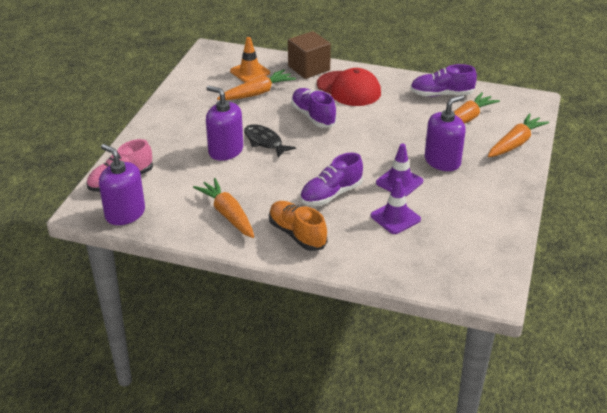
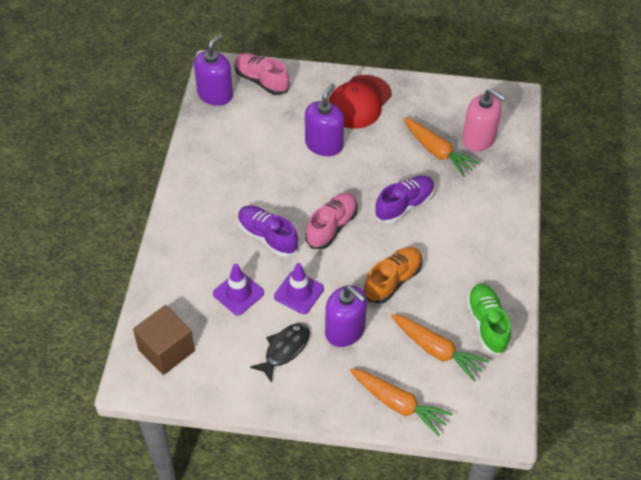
camera: 80 degrees right, 15 degrees up
orange carrot [193,178,254,238] -> none
orange traffic cone [230,37,270,83] -> pink soap dispenser [462,88,506,152]
black fish [244,124,296,158] -> black fish moved to [250,323,310,383]
orange shoe [269,201,328,251] -> orange shoe moved to [364,247,422,304]
brown cube [288,31,331,79] -> brown cube moved to [133,305,195,375]
red cap [317,68,381,106] -> red cap moved to [328,75,391,129]
purple shoe [410,64,477,97] -> green shoe [466,284,511,355]
none -> pink shoe [305,193,358,249]

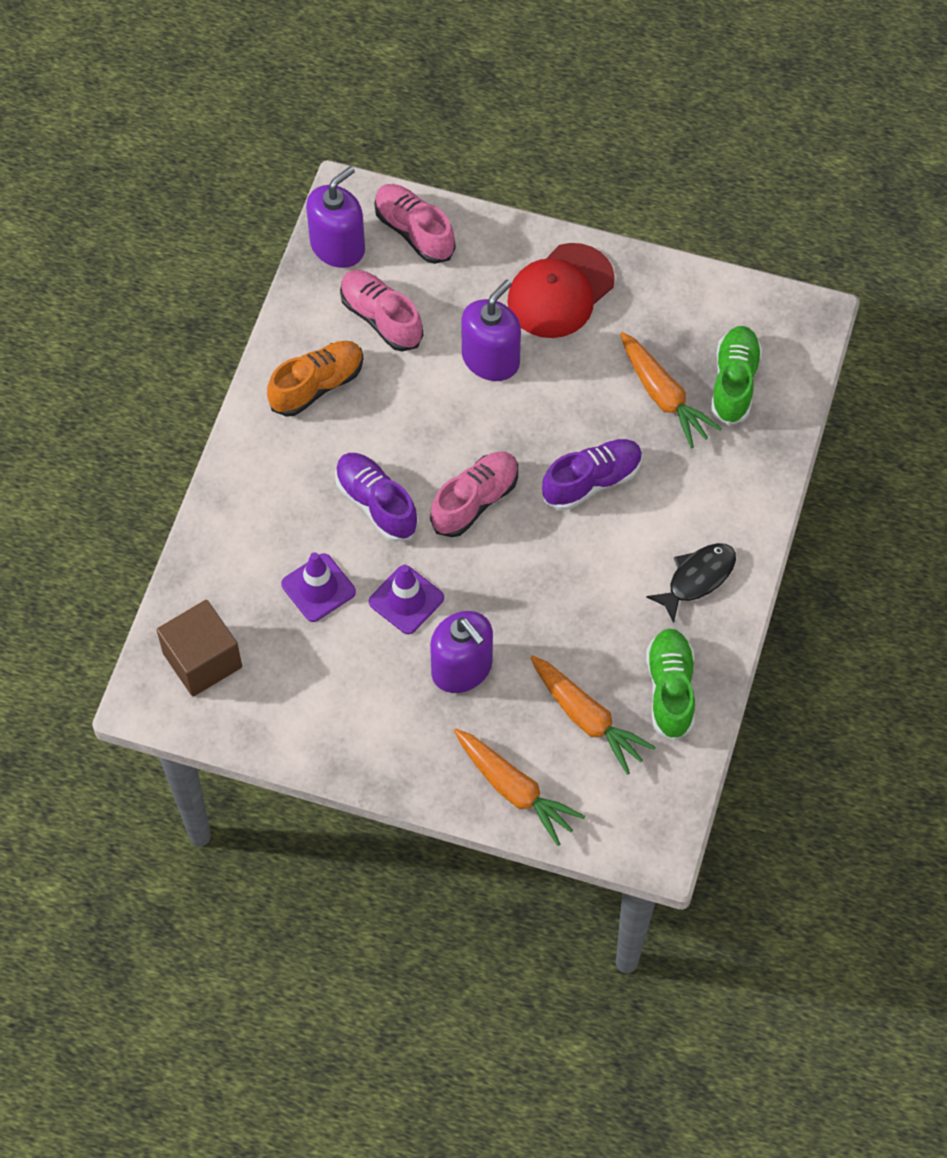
camera: 10 degrees right, 10 degrees up
black fish [250,323,310,383] -> black fish moved to [646,543,736,623]
orange shoe [364,247,422,304] -> orange shoe moved to [267,341,363,417]
pink soap dispenser [462,88,506,152] -> green shoe [711,326,762,425]
none -> pink shoe [340,270,423,352]

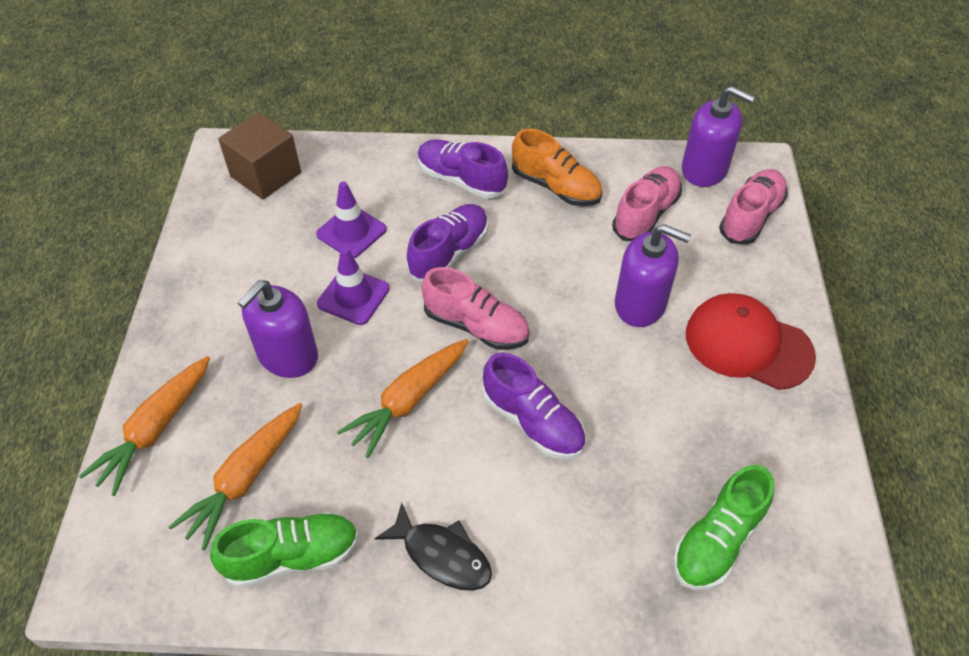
camera: 75 degrees right, 10 degrees down
orange carrot [620,332,722,448] -> orange carrot moved to [337,339,469,458]
green shoe [711,326,762,425] -> green shoe turned 135 degrees clockwise [673,465,774,590]
none -> purple shoe [418,140,508,198]

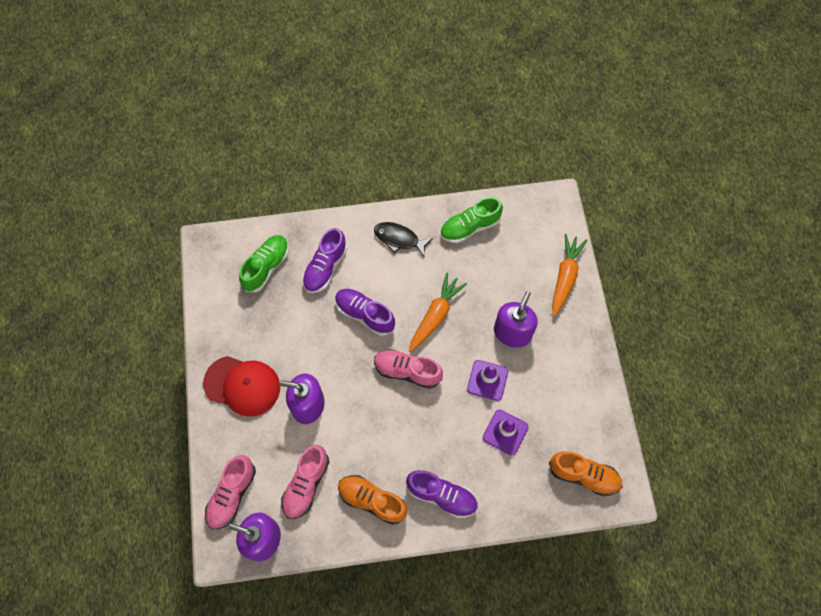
camera: 170 degrees right, 15 degrees up
orange carrot [169,403,303,550] -> none
brown cube [218,112,301,199] -> orange shoe [549,451,623,496]
purple shoe [407,204,488,281] -> purple shoe moved to [302,228,347,293]

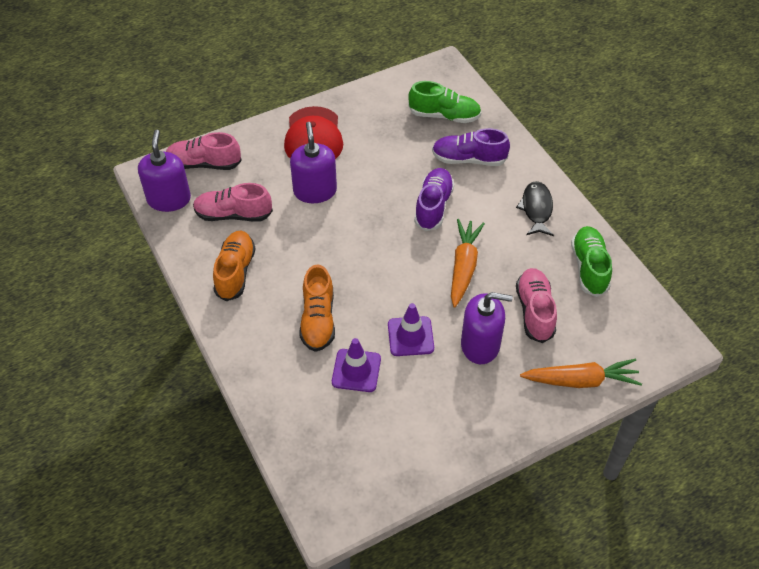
camera: 70 degrees right, 15 degrees down
pink shoe [374,349,443,389] -> pink shoe moved to [516,268,557,343]
purple shoe [406,470,478,518] -> none
orange carrot [409,273,467,352] -> orange carrot turned 90 degrees counterclockwise [451,219,485,308]
green shoe [440,197,503,243] -> green shoe turned 45 degrees clockwise [571,226,612,297]
orange shoe [549,451,623,496] -> orange shoe moved to [299,265,335,352]

